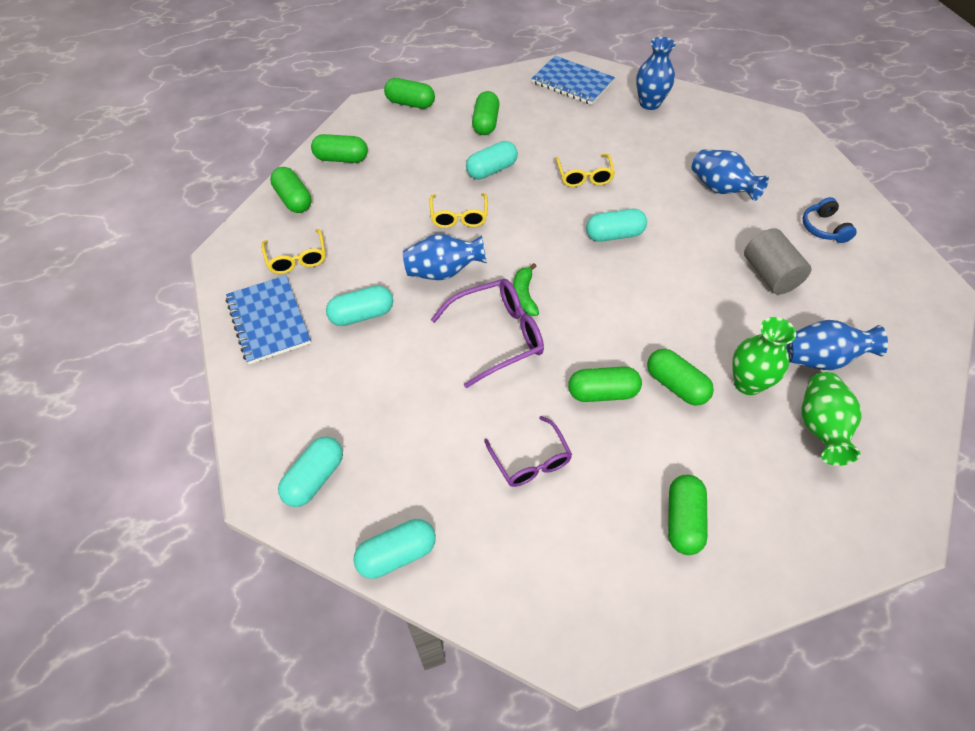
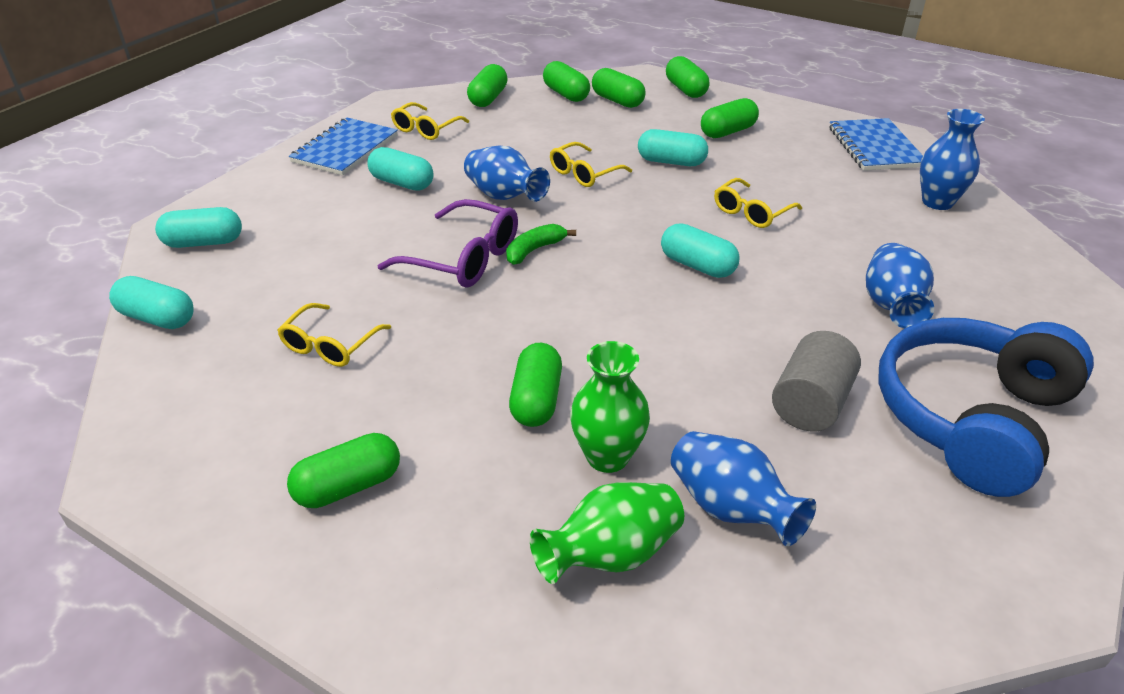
camera: 50 degrees right, 15 degrees down
purple glasses [484,416,572,487] -> yellow glasses [277,303,391,367]
green capsule [568,366,642,402] -> green capsule moved to [592,68,646,108]
blue headphones [803,197,857,243] -> blue headphones [878,318,1094,497], size x2.42

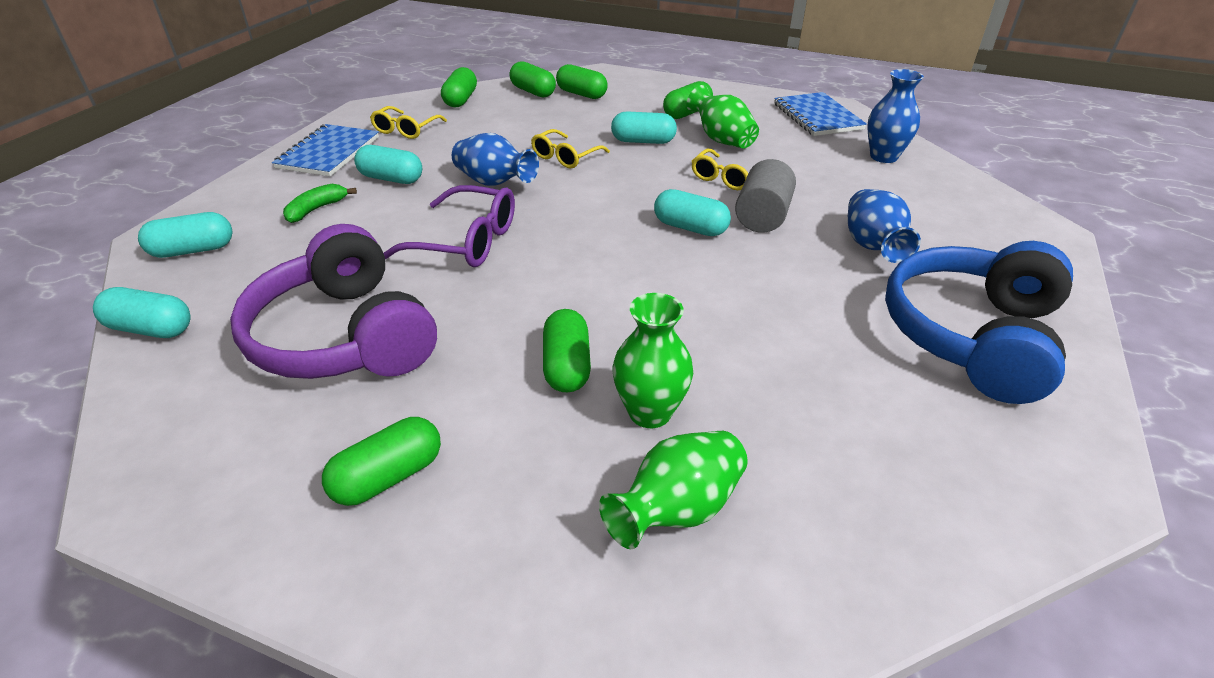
camera: 10 degrees left, 0 degrees up
yellow glasses [277,303,391,367] -> purple headphones [230,224,437,379]
green banana [506,224,576,265] -> green banana moved to [283,184,357,223]
green capsule [666,56,709,98] -> none
blue vase [671,431,816,546] -> none
grey cylinder [772,331,861,431] -> grey cylinder moved to [735,159,796,233]
none -> green vase [687,85,759,148]

